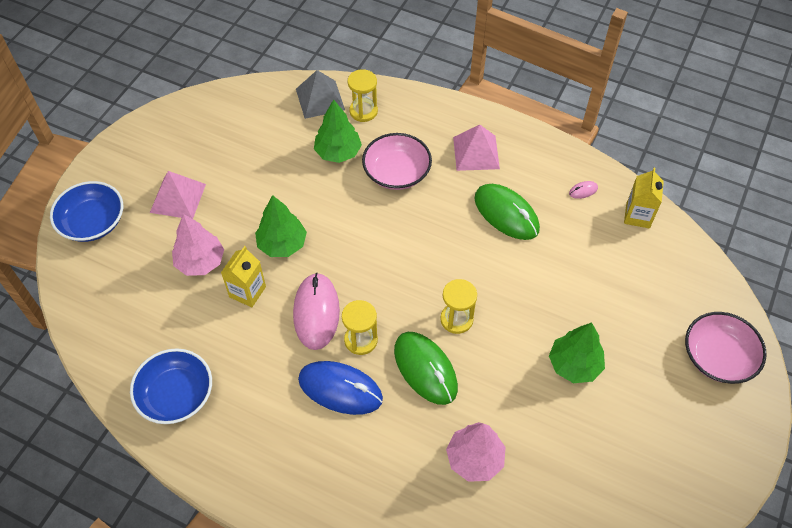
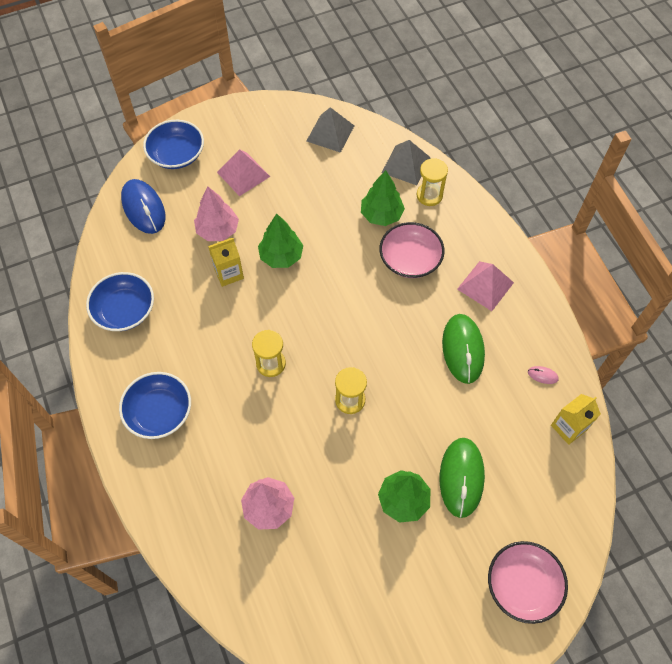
camera: 40 degrees right, 5 degrees up
pink mouse [293,273,340,350] -> none
blue mouse [298,361,383,415] -> blue mouse moved to [121,179,165,234]
green mouse [394,332,458,405] -> green mouse moved to [440,438,485,518]
none -> blue bowl [119,372,191,439]
none -> grey pyramid [307,107,354,153]

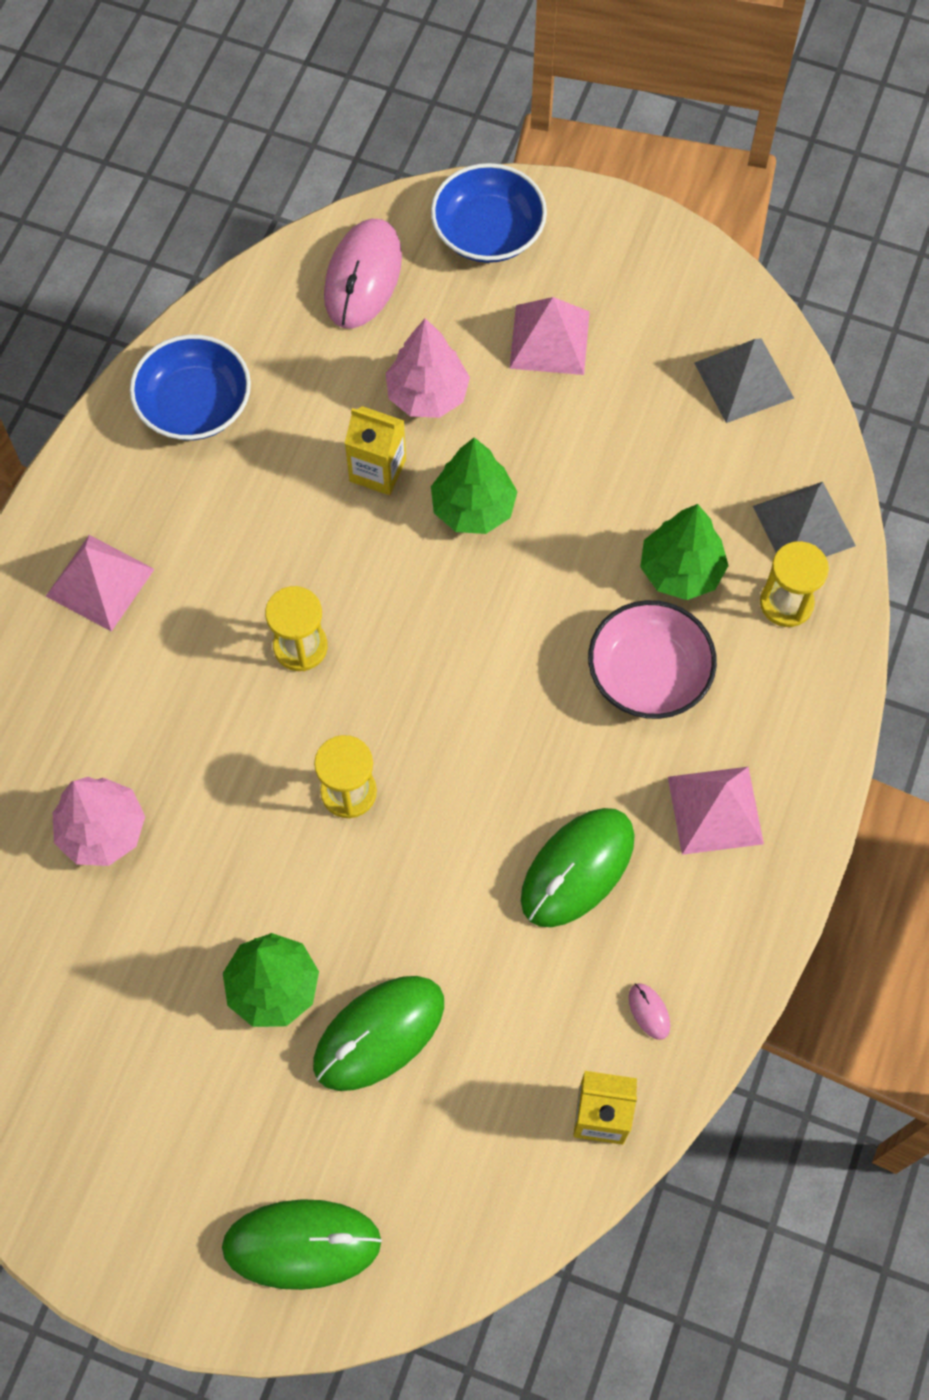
camera: 45 degrees right, 5 degrees up
blue bowl [119,372,191,439] -> pink pyramid [46,535,154,632]
blue mouse [121,179,165,234] -> pink mouse [324,219,402,329]
pink bowl [488,541,568,624] -> green mouse [222,1199,382,1290]

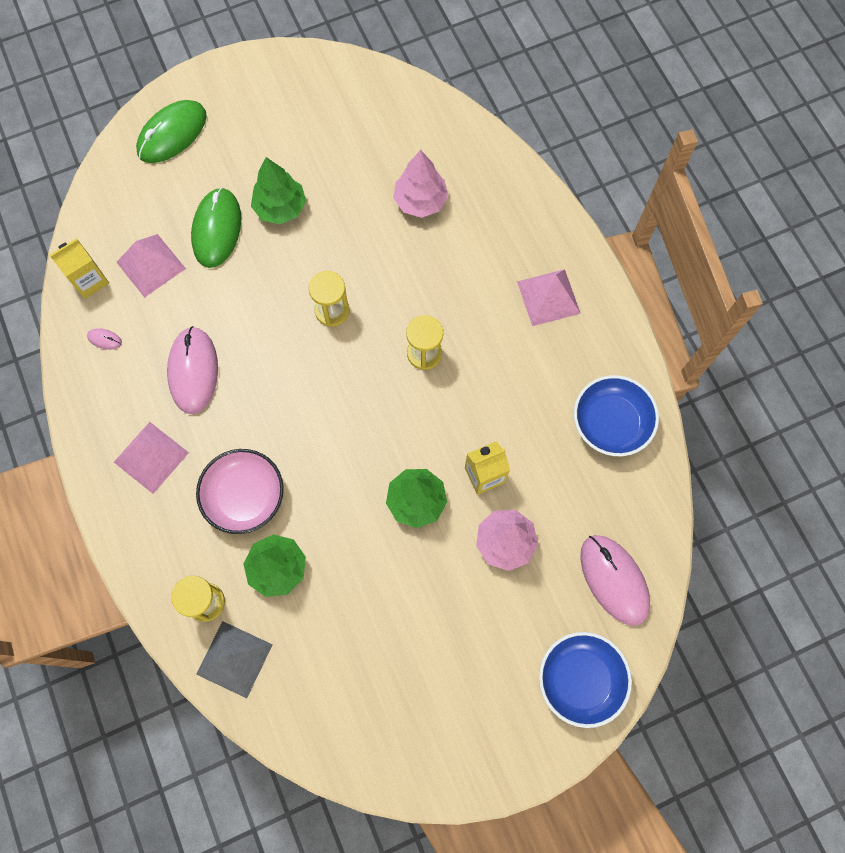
camera: 135 degrees right, 5 degrees up
pink pyramid [509,297,590,375] -> pink pyramid moved to [116,234,186,298]
green mouse [521,808,635,927] -> pink mouse [167,326,218,414]
grey pyramid [694,339,794,423] -> none

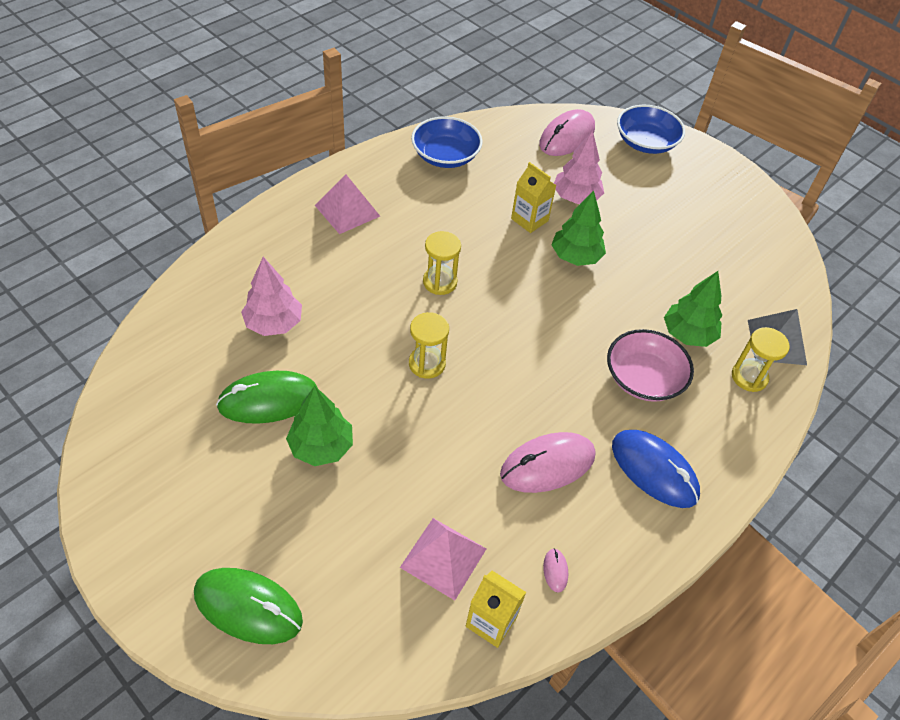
camera: 115 degrees left, 20 degrees down
pink pyramid [114,422,189,494] -> blue mouse [612,430,700,508]
green mouse [191,187,241,268] -> green mouse moved to [216,371,318,424]

